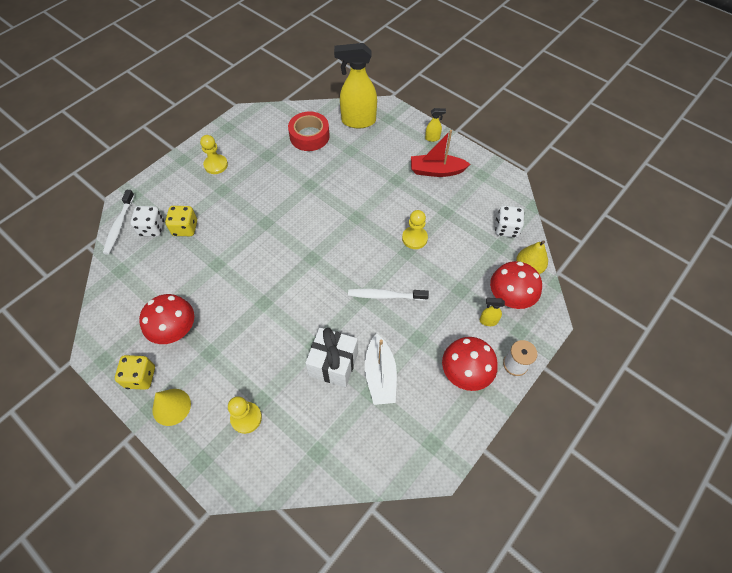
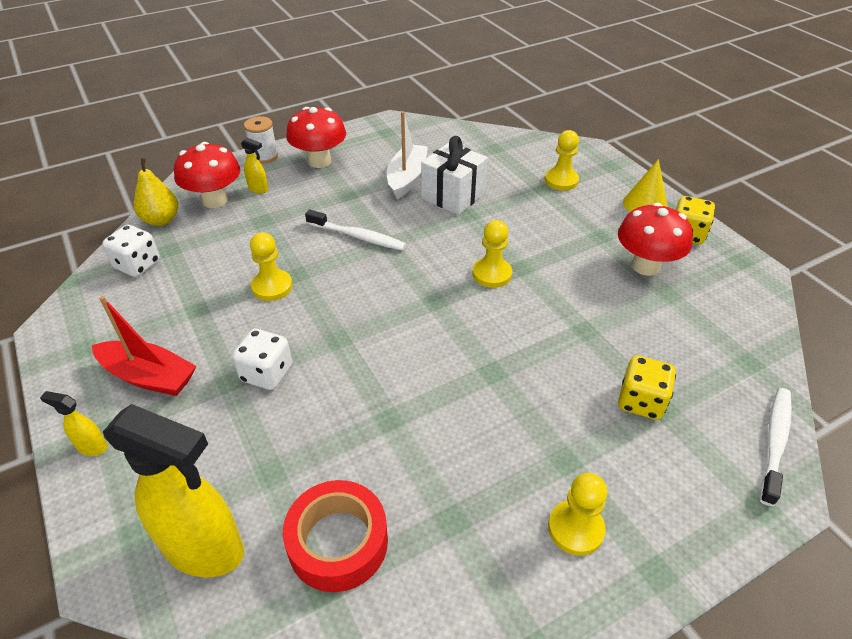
camera: 160 degrees left, 15 degrees down
white dice [130,206,164,237] -> white dice moved to [232,329,292,390]
none -> yellow pawn [472,220,512,288]

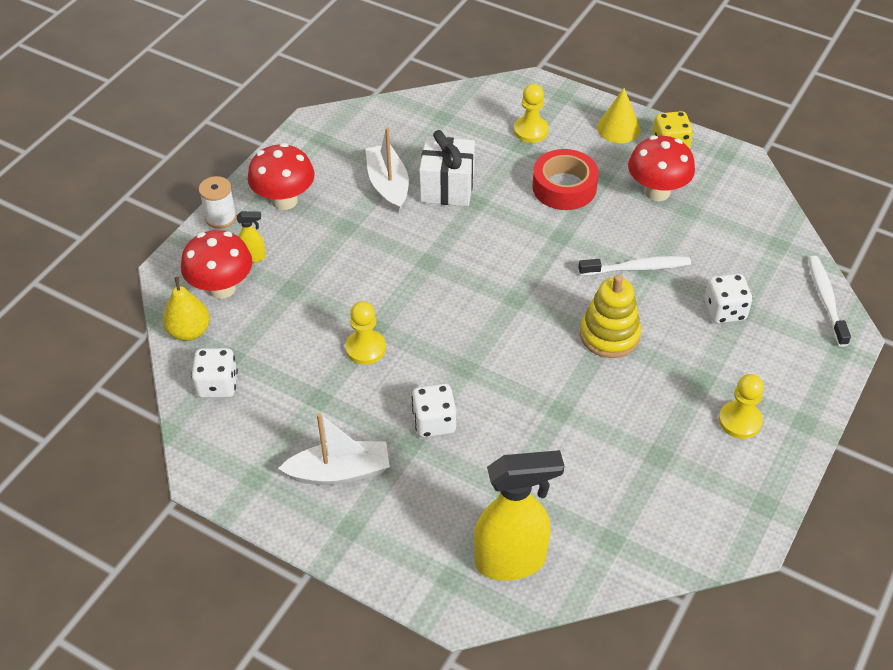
camera: 30 degrees left, 5 degrees up
yellow spray bottle [40,391,108,456] -> none
red boat [92,296,196,396] -> white boat [278,413,390,485]
red tape [283,480,388,592] -> red tape moved to [532,149,599,210]
white toothbrush [305,210,406,251] -> white toothbrush moved to [579,256,691,276]
yellow pawn [472,220,512,288] -> none
yellow dice [618,355,676,420] -> white dice [705,274,753,324]
none -> yellow stacking toy [580,275,641,358]

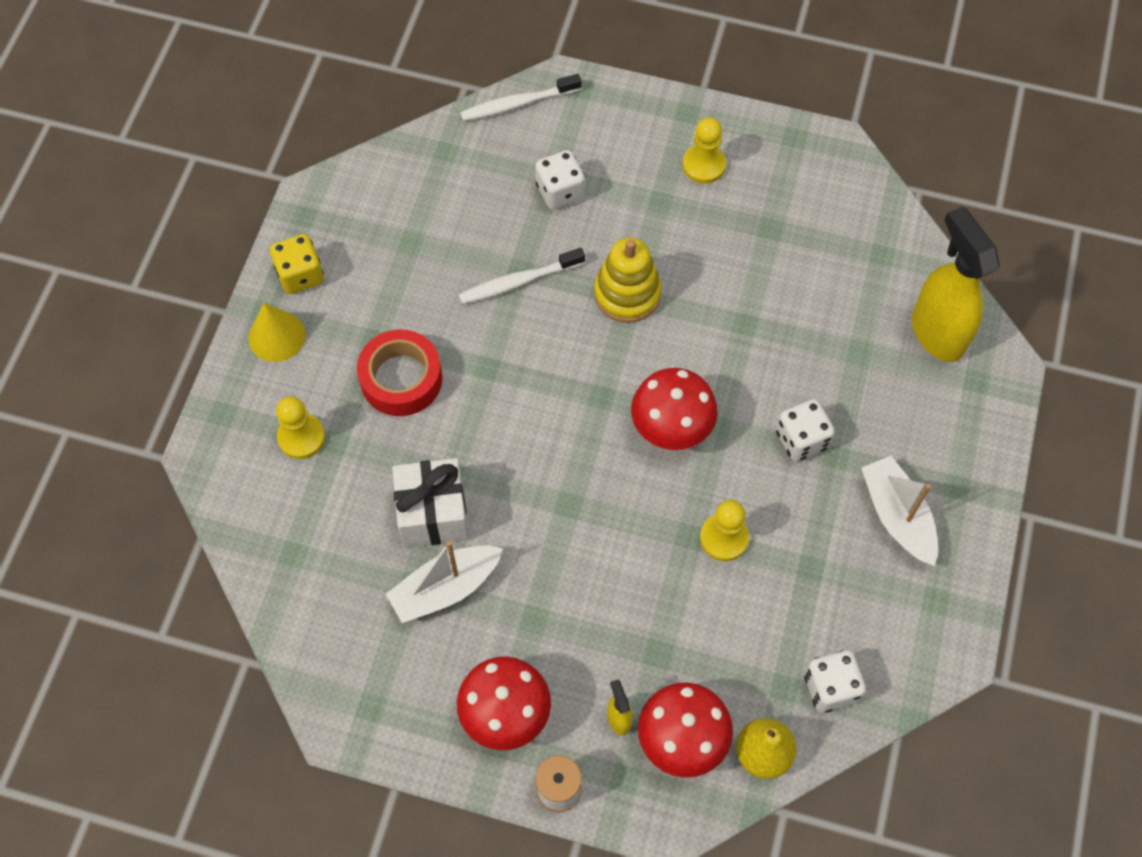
camera: 105 degrees left, 15 degrees up
white toothbrush [579,256,691,276] -> white toothbrush turned 90 degrees counterclockwise [458,248,585,304]
red mushroom [628,135,695,201] -> red mushroom moved to [631,368,718,450]

